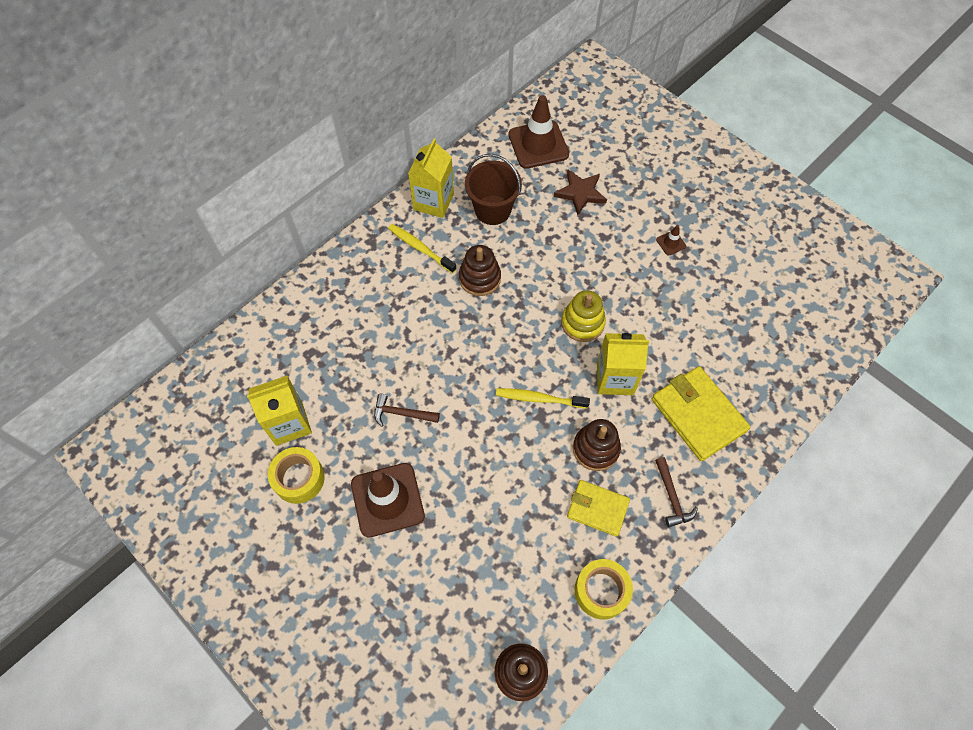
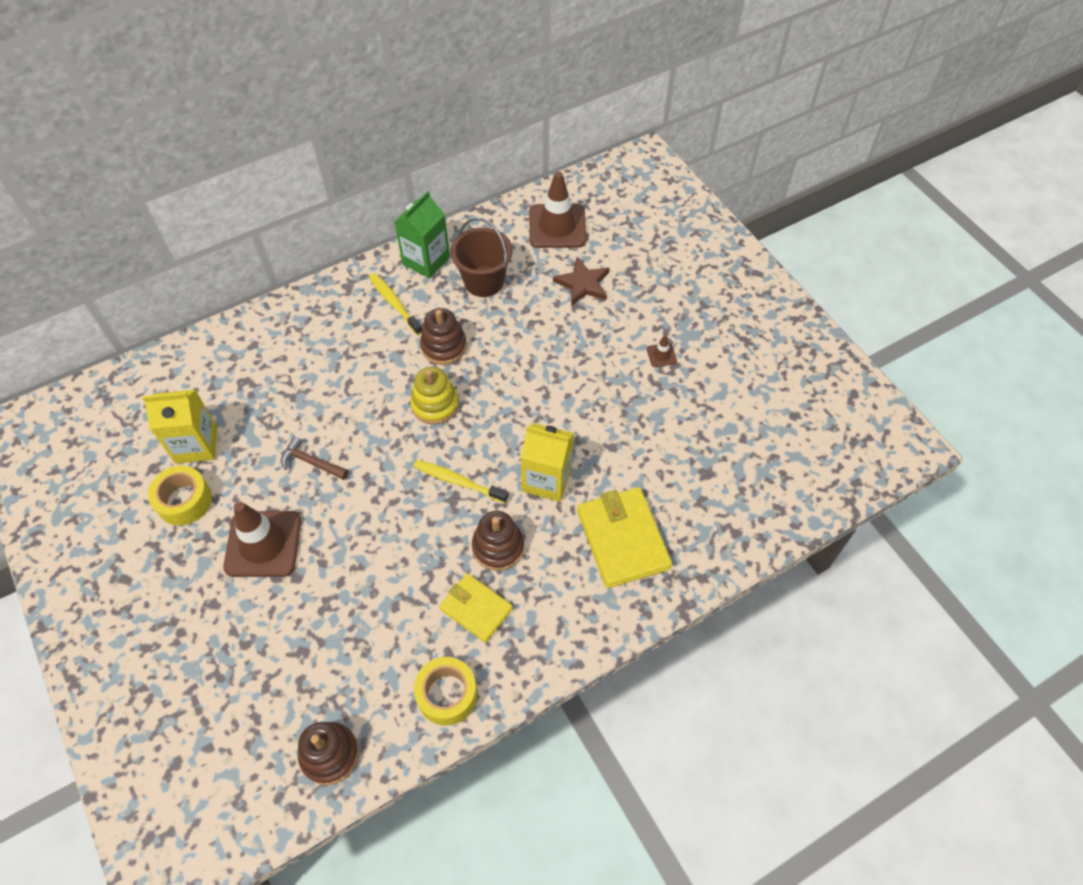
camera: 15 degrees right, 5 degrees down
yellow carton [408,138,454,218] -> green carton [394,191,450,279]
yellow stacking toy [561,290,606,342] -> yellow stacking toy moved to [410,367,459,424]
brown hammer [655,457,698,527] -> none

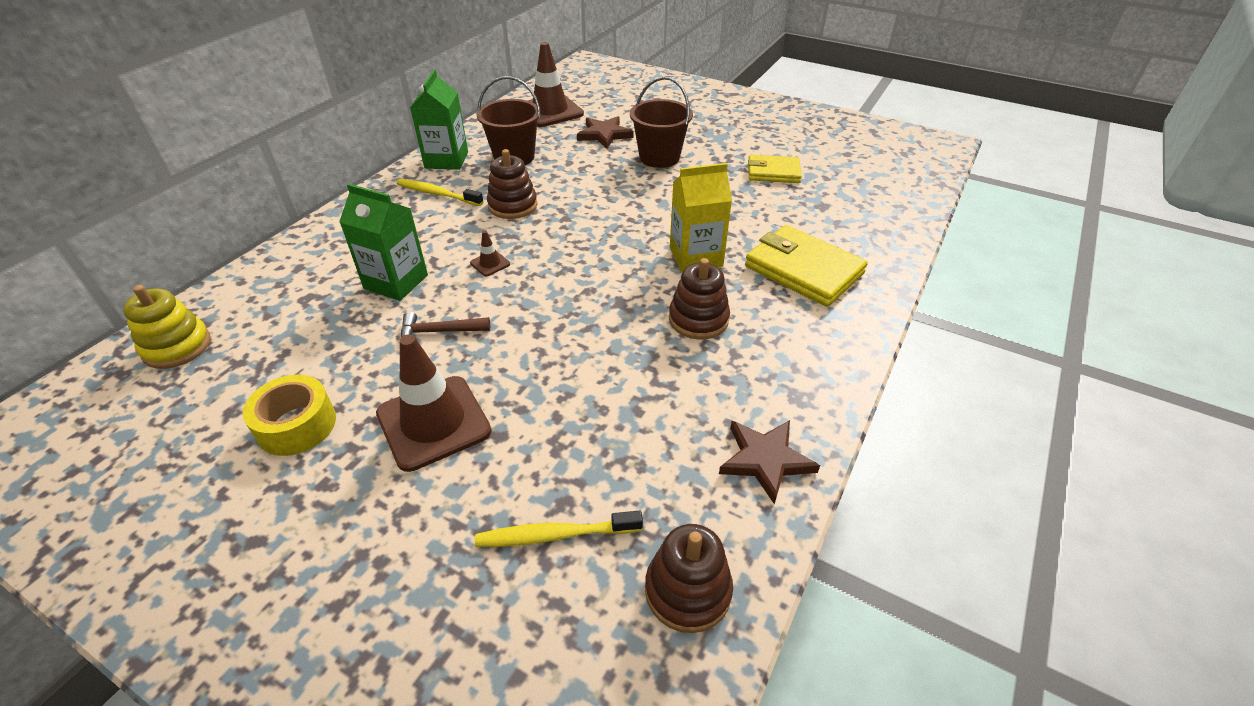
camera: 30 degrees left, 15 degrees down
yellow carton [142,390,217,464] -> none
yellow stacking toy [410,367,459,424] -> yellow stacking toy moved to [123,285,211,369]
yellow toothbrush [413,460,509,503] -> yellow toothbrush moved to [475,511,643,547]
yellow tape [414,657,477,726] -> brown star [719,420,820,505]
yellow wallet [439,573,513,643] -> yellow wallet moved to [748,155,802,183]
brown traffic cone [647,334,677,367] -> brown traffic cone moved to [470,231,510,276]
none -> green carton [339,184,428,301]
none -> brown bucket [630,77,693,168]

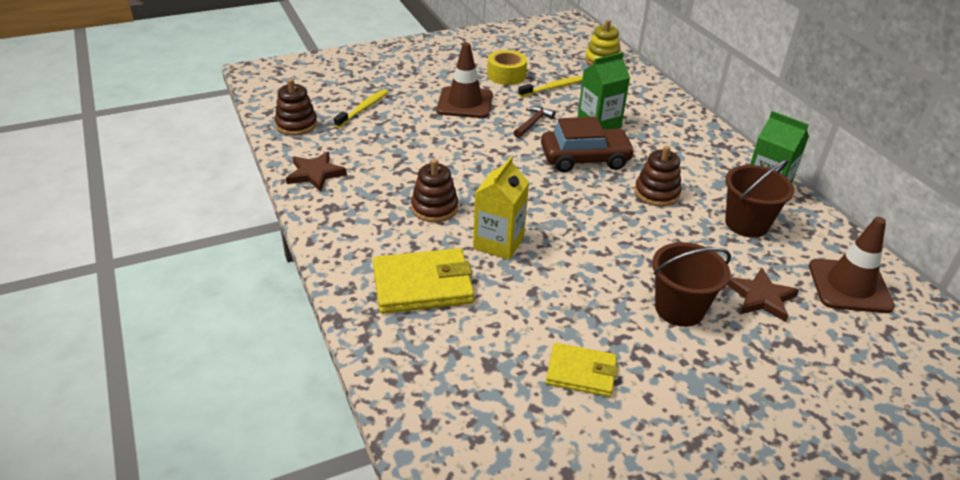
camera: 125 degrees right, 5 degrees down
yellow toothbrush [397,179,483,206] -> yellow toothbrush moved to [518,76,583,97]
brown traffic cone [470,231,510,276] -> brown car [541,117,635,172]
yellow wallet [748,155,802,183] -> yellow wallet turned 60 degrees clockwise [546,343,618,397]

